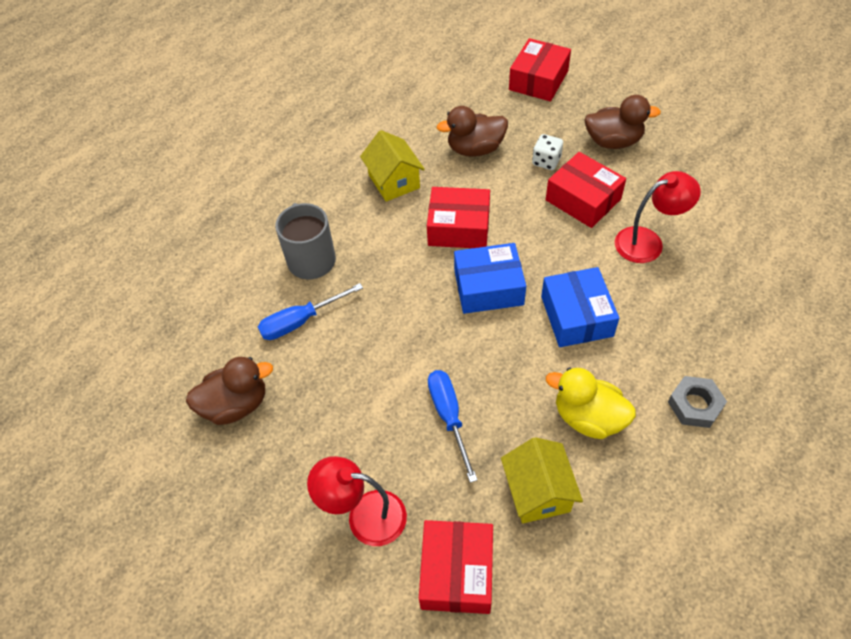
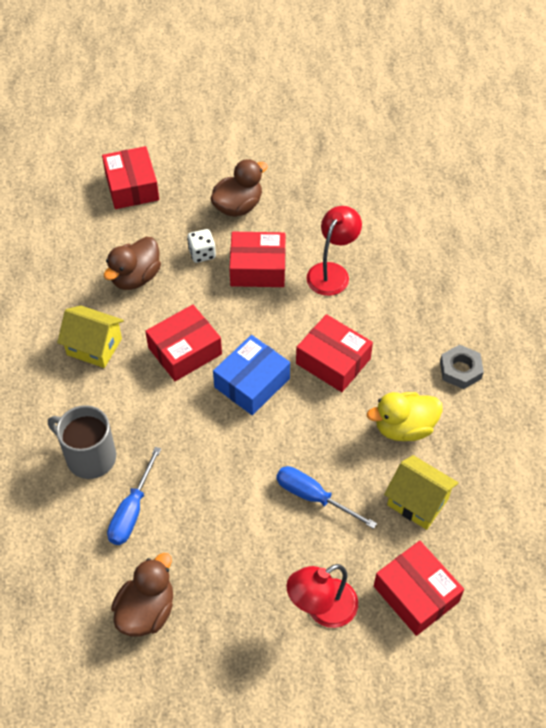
camera: 45 degrees left, 0 degrees up
blue box [541,267,619,347] -> red box [296,314,373,392]

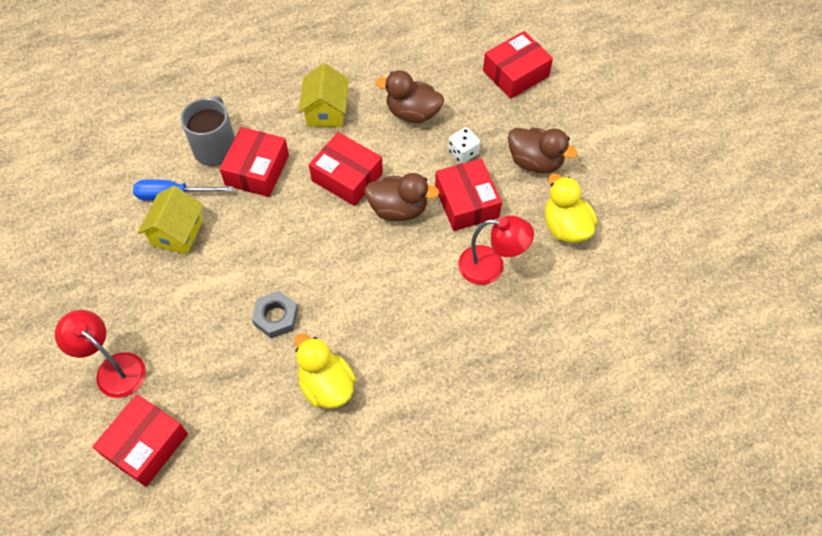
camera: 70 degrees right, 5 degrees up
brown duck [111,553,173,637] -> brown duck moved to [364,173,439,221]
blue box [213,335,290,415] -> none
blue screwdriver [276,466,377,529] -> none
red box [296,314,373,392] -> red box moved to [220,127,289,197]
yellow house [384,455,458,530] -> yellow house moved to [138,186,204,255]
grey nut [440,345,484,389] -> grey nut moved to [252,291,298,338]
none -> yellow duck [545,174,597,243]

